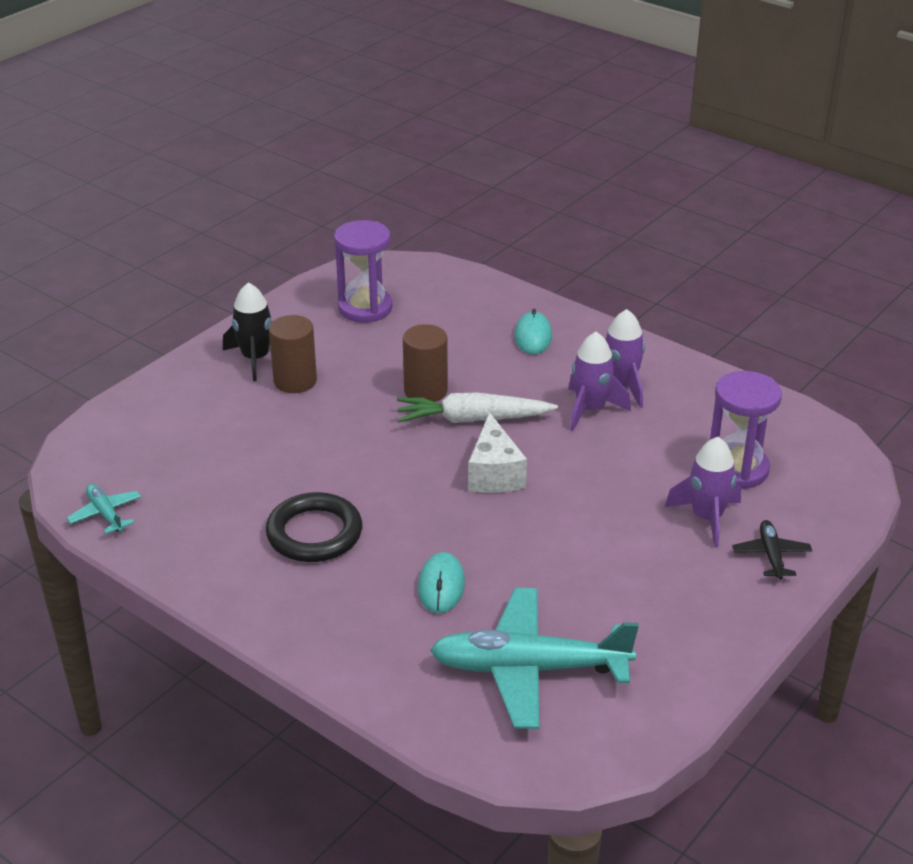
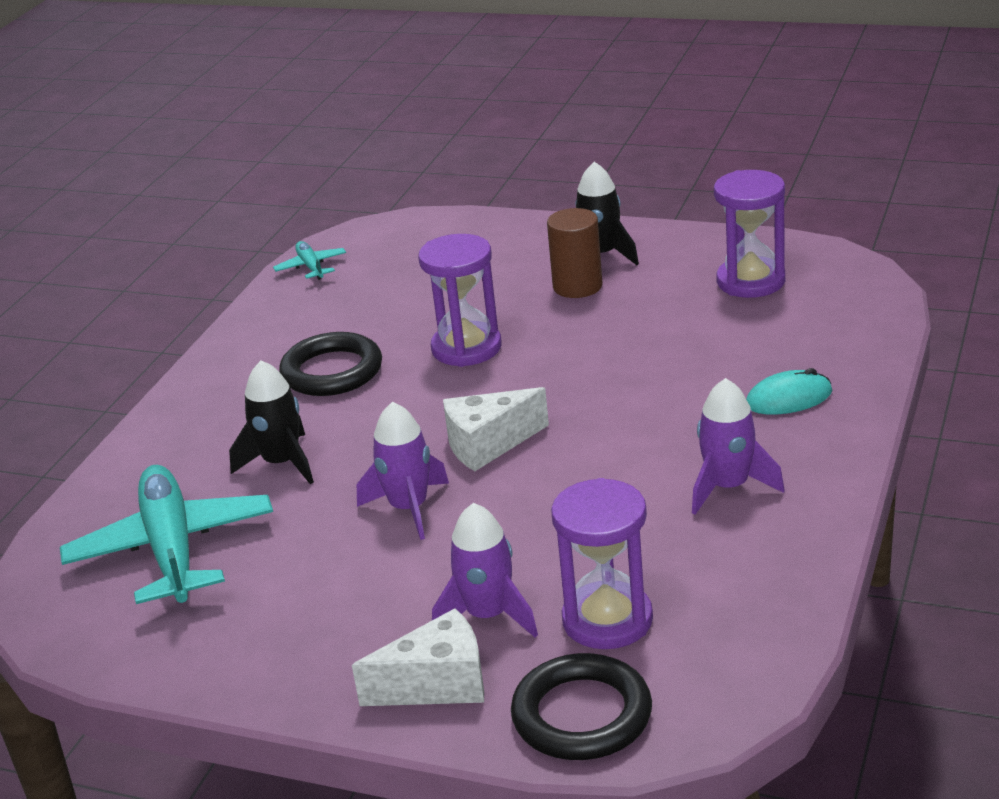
camera: 75 degrees right, 5 degrees down
turquoise plane [66,484,141,534] -> turquoise plane turned 60 degrees counterclockwise [273,241,346,280]
white carrot [397,393,558,423] -> none
brown cylinder [403,324,448,402] -> none
turquoise mouse [418,552,465,613] -> black rocket [229,360,314,484]
purple rocket [568,332,631,431] -> purple rocket moved to [357,402,449,540]
black plane [732,520,812,580] -> white cheese [352,608,484,706]
none -> purple hourglass [418,234,502,367]
none -> black ring [511,653,652,760]

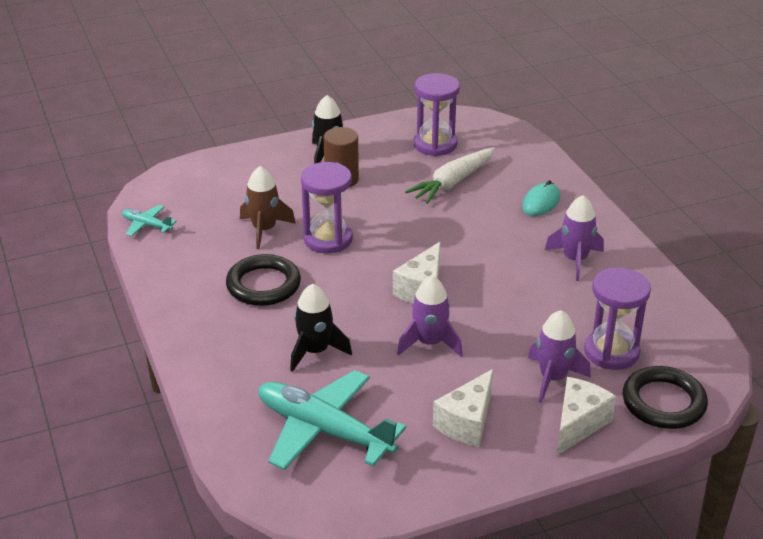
camera: 45 degrees left, 5 degrees up
none -> brown rocket [240,166,296,249]
none -> white carrot [405,147,495,204]
none -> white cheese [433,369,493,447]

